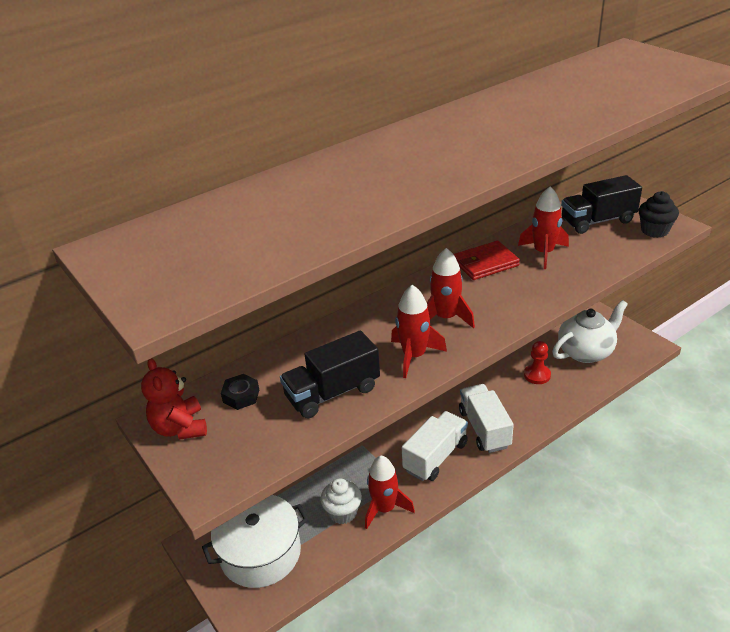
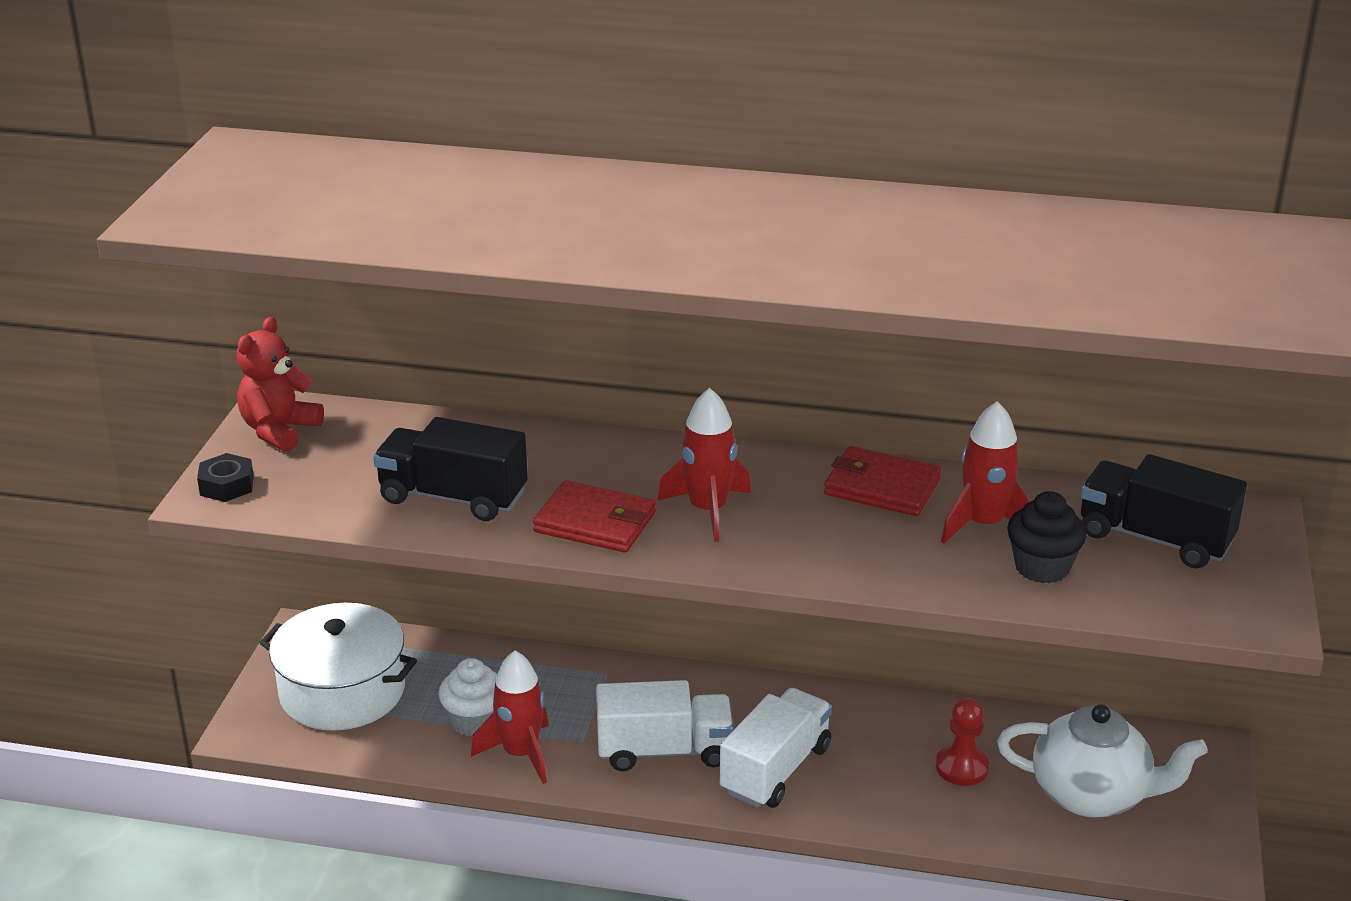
camera: 45 degrees right, 5 degrees down
black nut [221,374,259,410] -> black nut moved to [197,453,254,502]
red rocket [391,285,447,378] -> red wallet [533,480,656,553]
black cupcake [638,191,679,238] -> black cupcake moved to [1007,491,1087,583]

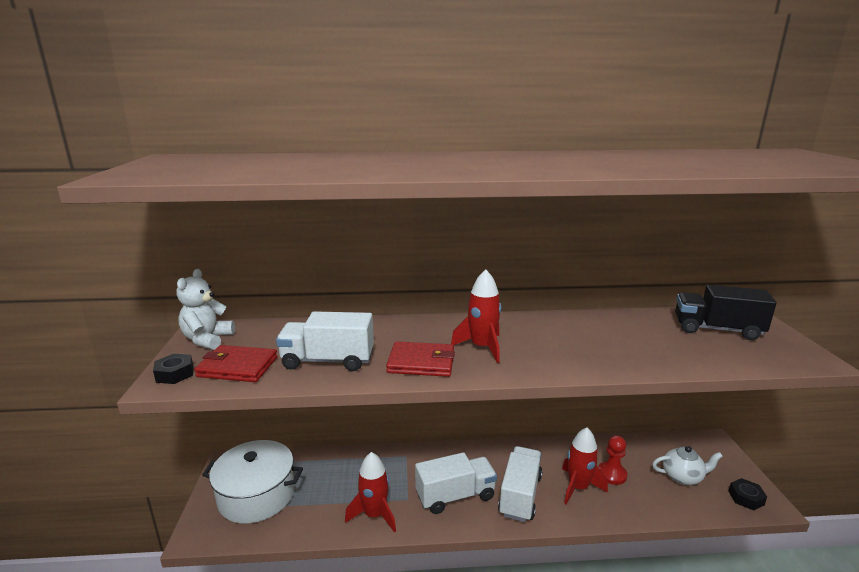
camera: 15 degrees left, 10 degrees down
red teddy bear [237,317,324,452] -> white teddy bear [176,269,235,350]
black truck [373,417,528,521] -> white truck [276,311,374,371]
white cupcake [439,658,497,737] -> none
red wallet [824,446,941,516] -> red wallet moved to [194,345,277,382]
red rocket [941,401,1029,544] -> red rocket moved to [562,427,608,505]
white teapot [997,704,1208,818] -> white teapot [652,446,723,485], size x0.63
black cupcake [1007,491,1087,583] -> none
none -> black nut [729,478,767,511]

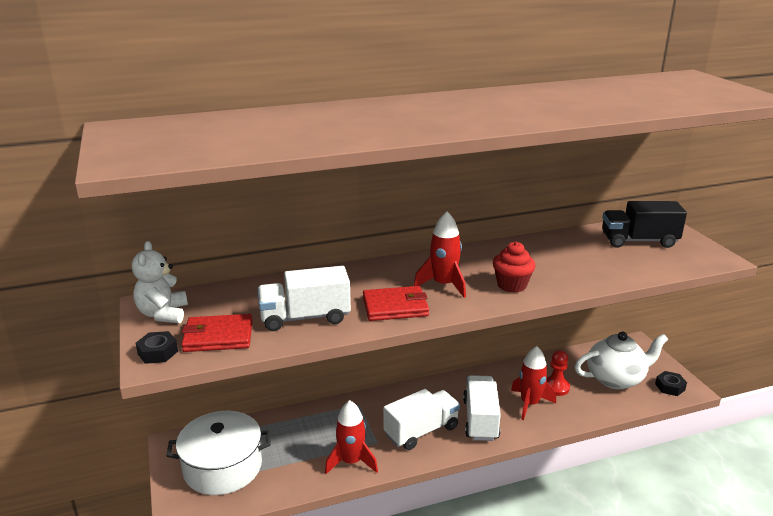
camera: 15 degrees left, 5 degrees up
white teapot [652,446,723,485] -> white teapot [575,332,668,389], size x1.60
none -> red cupcake [493,242,536,293]

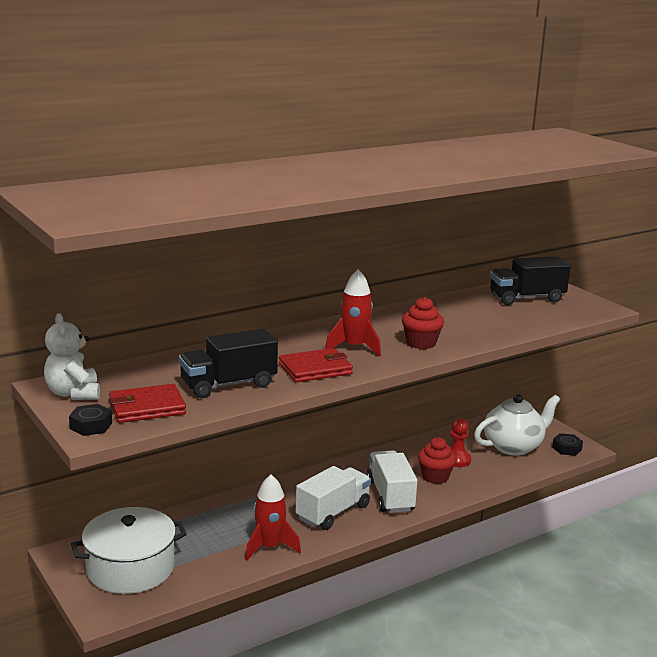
camera: 15 degrees left, 5 degrees down
white truck [257,266,351,331] -> black truck [179,328,278,398]
red rocket [511,346,556,420] -> red cupcake [418,437,457,484]

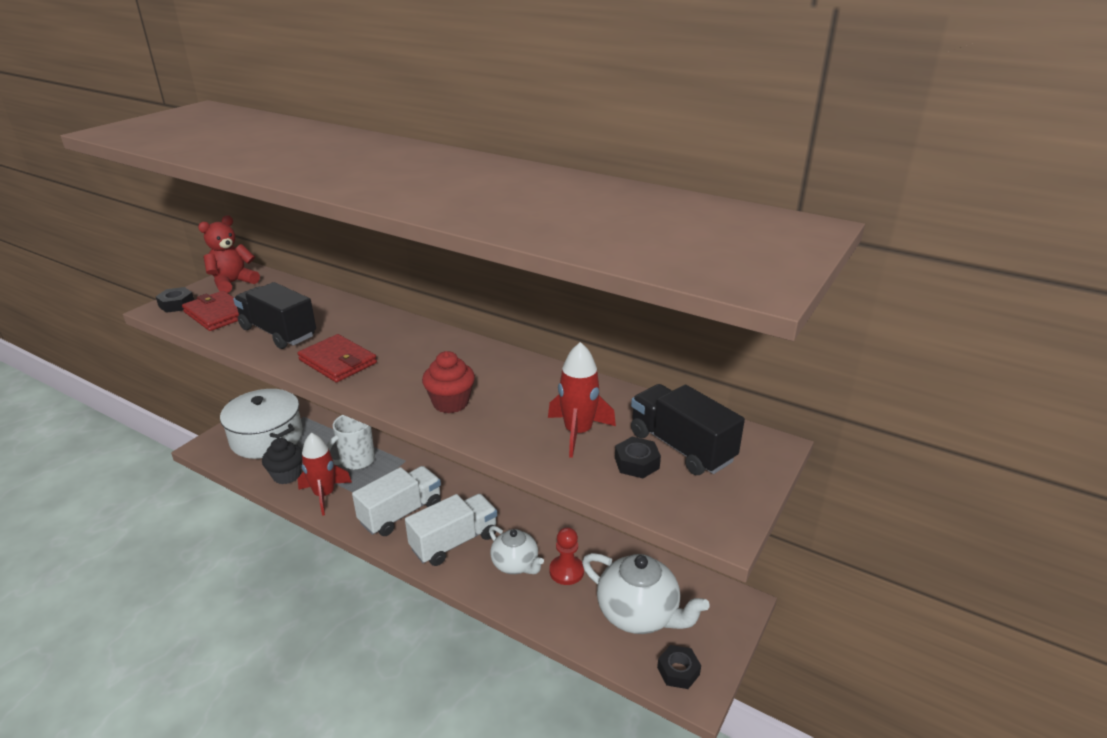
camera: 65 degrees right, 10 degrees up
white teddy bear [44,313,100,400] -> red teddy bear [198,216,260,293]
white truck [296,466,371,530] -> white truck turned 60 degrees counterclockwise [352,466,441,536]
red rocket [325,269,381,357] -> red rocket moved to [548,342,616,458]
red cupcake [418,437,457,484] -> white teapot [489,526,544,574]
none -> black cupcake [262,438,302,484]
none -> white mug [327,415,375,470]
none -> black nut [615,437,661,478]

